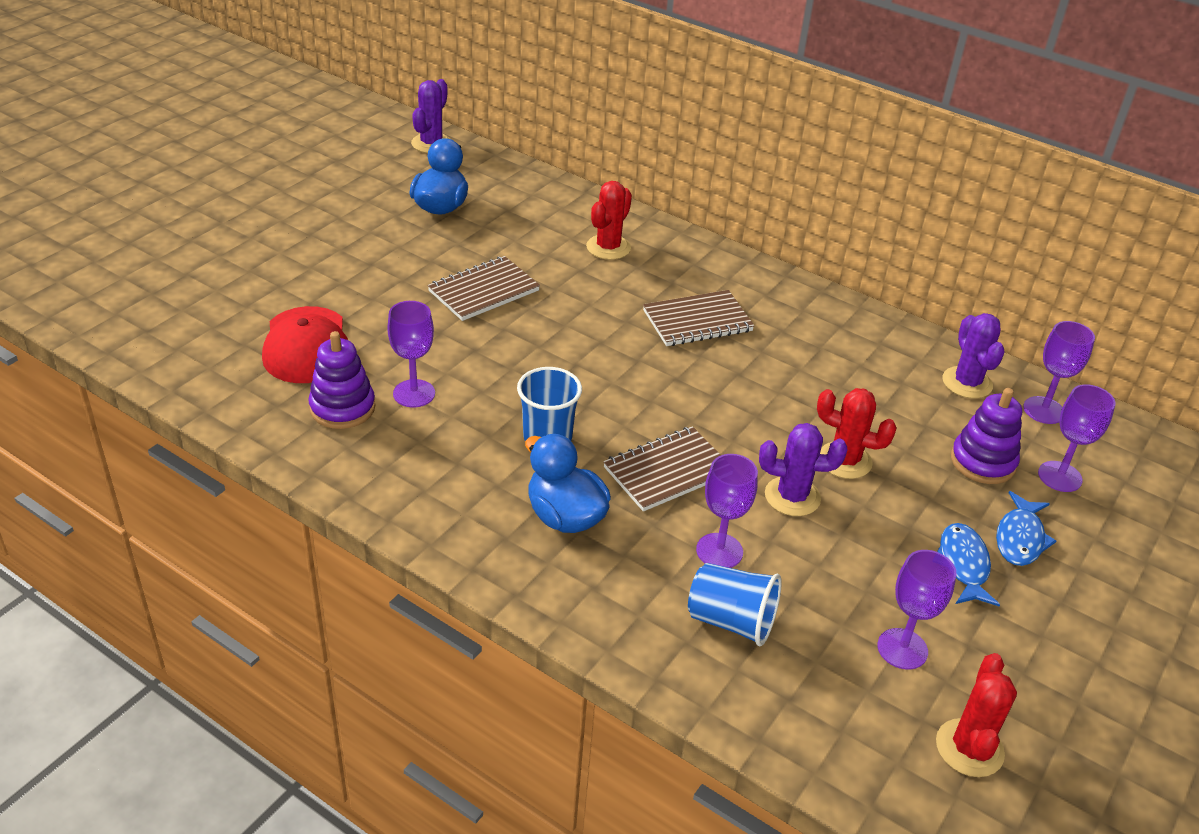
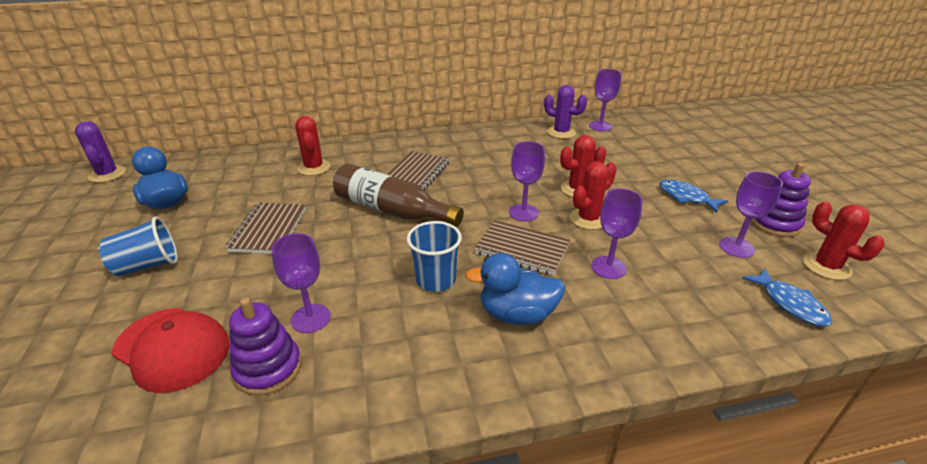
camera: 45 degrees left, 5 degrees down
brown notebook [603,426,721,512] -> brown notebook turned 75 degrees counterclockwise [474,220,570,275]
blue cup [688,563,782,646] -> blue cup moved to [99,216,178,276]
purple cactus [759,423,847,516] -> red cactus [570,162,617,230]
purple stacking toy [951,388,1022,484] -> purple stacking toy moved to [751,163,811,237]
blue fish [996,491,1056,566] -> blue fish moved to [742,268,832,327]
purple goblet [1038,384,1116,492] -> purple goblet moved to [509,141,545,221]
none -> brown bottle [333,163,464,226]

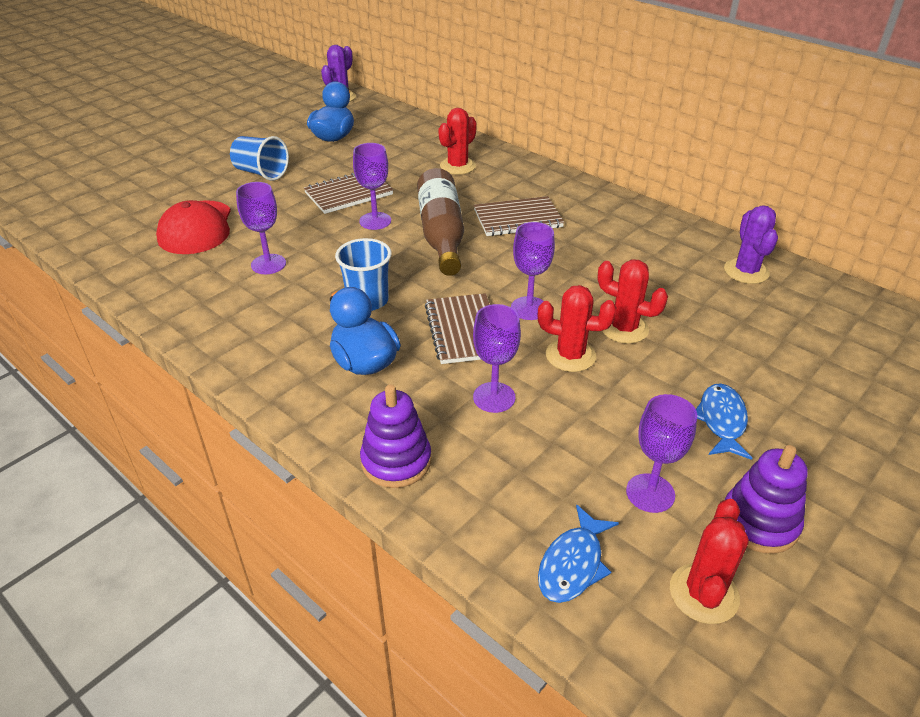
camera: 55 degrees right, 5 degrees up
purple stacking toy [229,297,301,396] -> purple stacking toy moved to [360,384,432,488]
purple goblet [589,69,621,131] -> purple goblet moved to [353,143,391,230]

